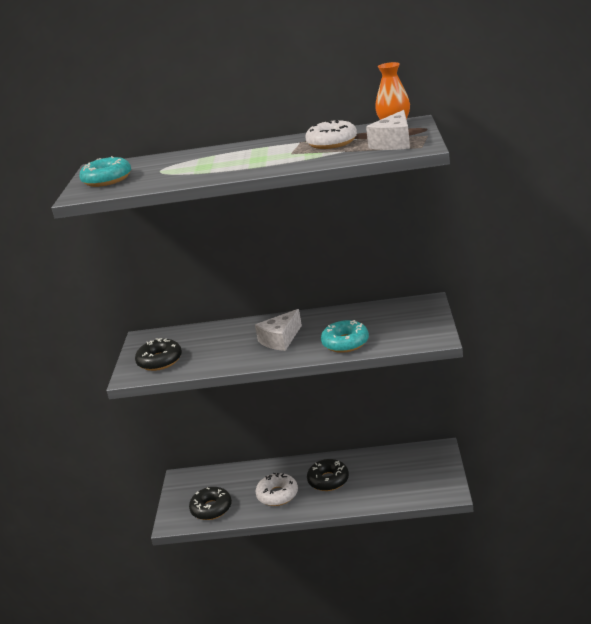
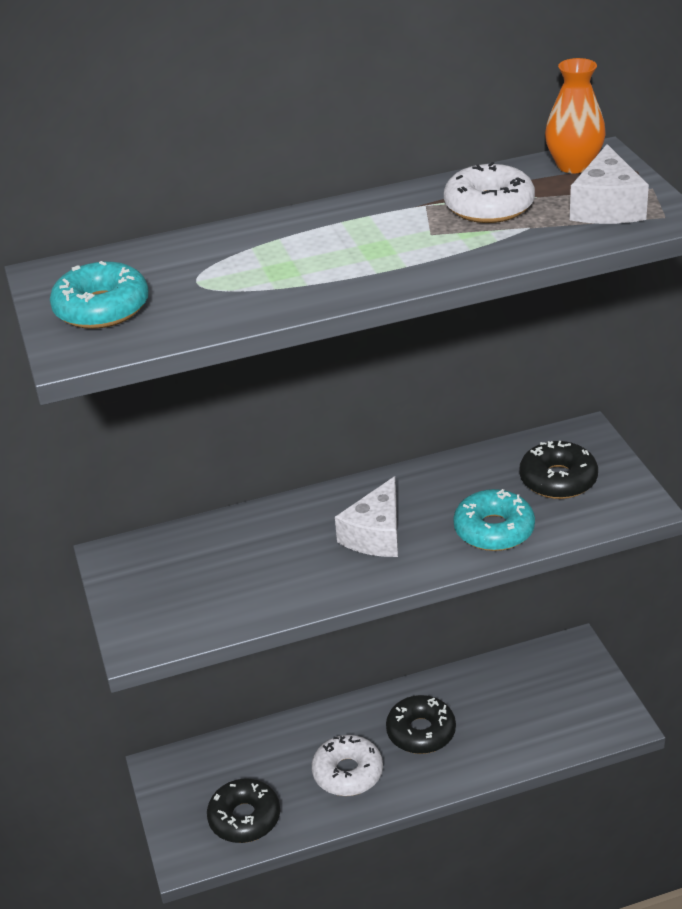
camera: 20 degrees left, 10 degrees up
black donut [135,338,182,371] -> black donut moved to [519,441,598,499]

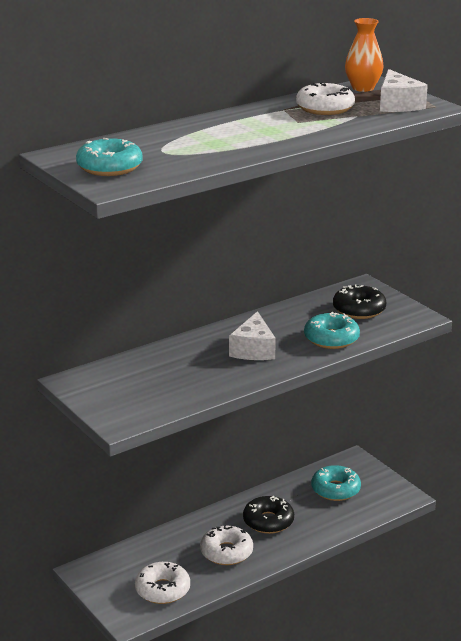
camera: 20 degrees left, 10 degrees down
black donut [207,779,280,843] -> white donut [135,562,190,604]
none -> turquoise donut [311,465,361,501]

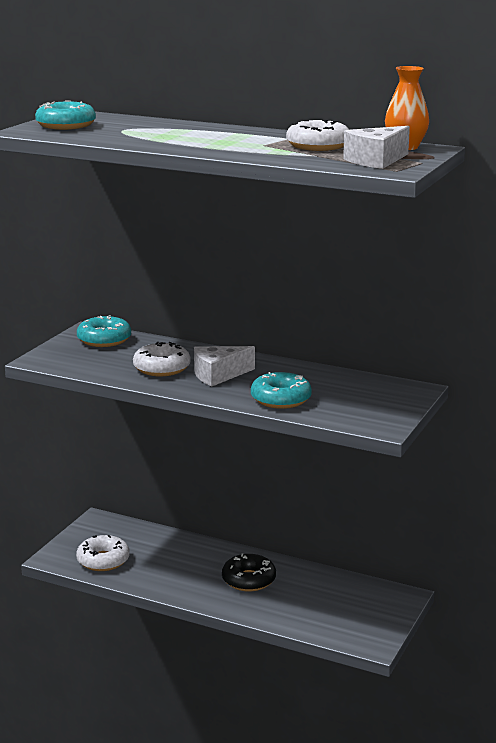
camera: 60 degrees right, 5 degrees down
white donut [200,525,253,565] -> white donut moved to [133,342,191,376]
turquoise donut [311,465,361,501] -> turquoise donut moved to [77,315,131,347]
black donut [333,284,386,319] -> none

